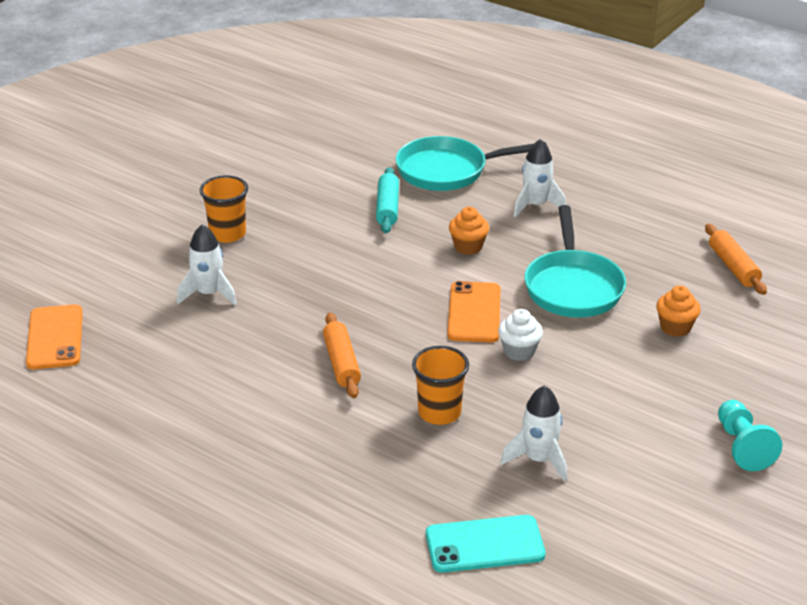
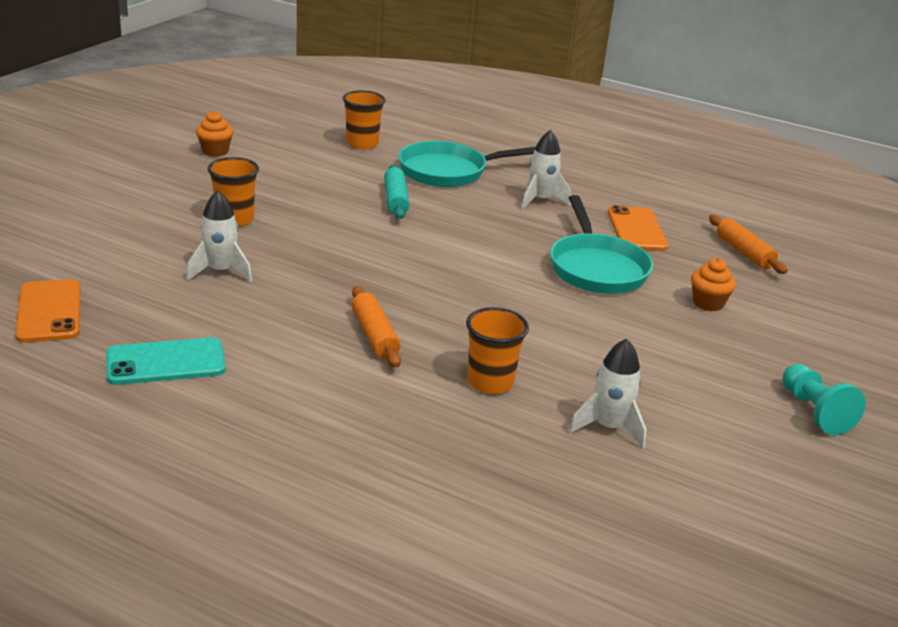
camera: 10 degrees left, 5 degrees down
turquoise phone [426,515,546,573] -> turquoise phone moved to [106,337,226,385]
orange phone [447,281,501,342] -> orange phone moved to [608,205,669,251]
orange cupcake [449,207,489,255] -> orange cupcake moved to [196,111,233,157]
white cupcake [498,309,543,361] -> none
none -> orange cup [343,91,386,149]

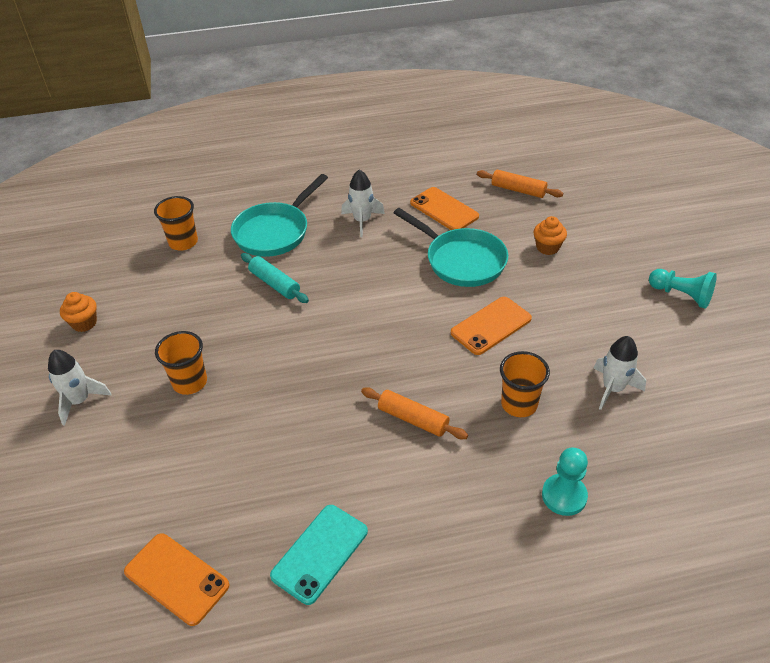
camera: 35 degrees left, 15 degrees up
white rocket [186,190,252,282] -> white rocket moved to [48,350,112,426]
none -> orange phone [451,297,532,355]
none -> turquoise pawn [542,447,588,516]

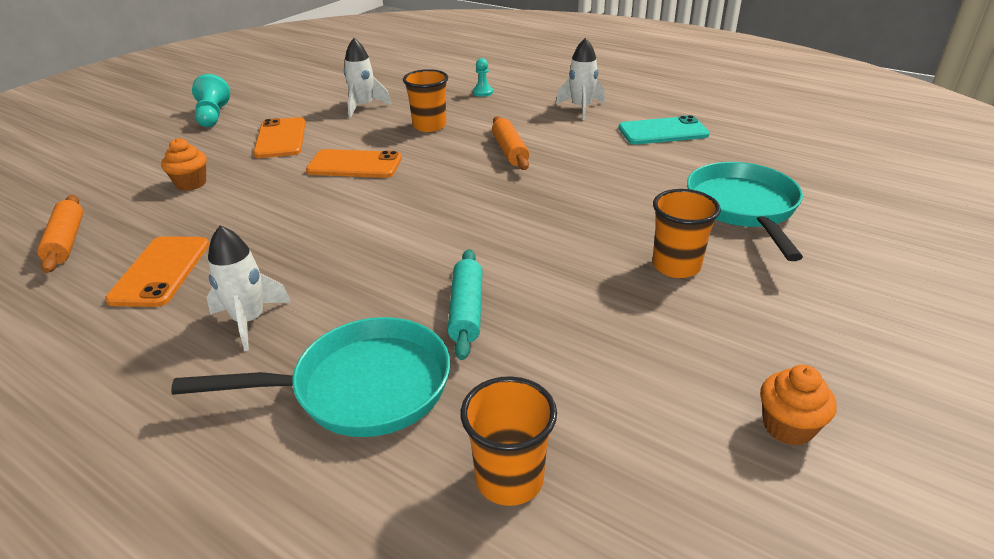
camera: 135 degrees left, 10 degrees down
white rocket [48,350,112,426] -> white rocket moved to [556,38,605,120]
orange phone [124,533,229,626] -> orange phone moved to [253,117,306,158]
turquoise pan [394,208,508,287] -> turquoise pan moved to [687,162,803,261]
turquoise pawn [542,447,588,516] -> turquoise pawn [473,58,493,97], size x0.61

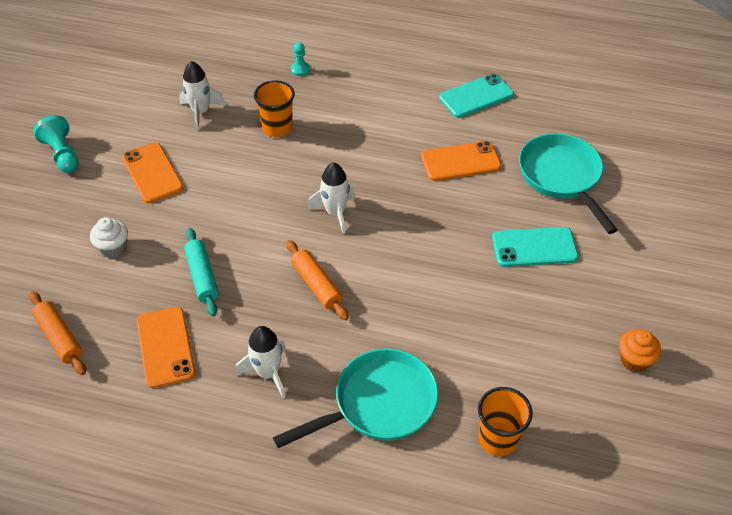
camera: 20 degrees left, 15 degrees up
orange cupcake [161,138,207,191] -> white cupcake [90,217,128,258]
orange phone [306,149,402,178] -> orange phone moved to [421,141,501,181]
turquoise rolling pin [447,249,483,360] -> turquoise rolling pin moved to [184,228,219,316]
orange rolling pin [492,116,529,170] -> orange rolling pin moved to [286,240,349,320]
white rocket [556,38,605,120] -> white rocket moved to [308,162,356,234]
orange cup [652,189,721,278] -> turquoise phone [492,227,578,267]

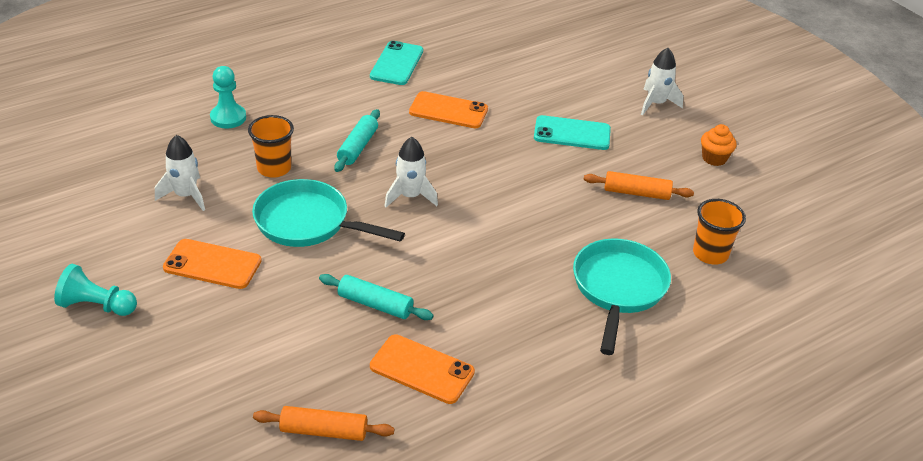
camera: 50 degrees left, 10 degrees down
white cupcake [90,217,128,258] -> none
white rocket [235,326,286,398] -> white rocket moved to [641,48,683,115]
orange rolling pin [286,240,349,320] -> orange rolling pin moved to [584,171,694,200]
turquoise pawn [291,42,310,76] -> turquoise pawn [210,66,246,129], size x1.65
orange phone [421,141,501,181] -> orange phone turned 75 degrees clockwise [409,91,488,128]
turquoise phone [492,227,578,267] -> turquoise phone turned 60 degrees clockwise [534,115,611,150]
turquoise pan [519,133,618,234] -> turquoise pan moved to [252,179,405,247]
none -> turquoise rolling pin [334,109,380,172]

